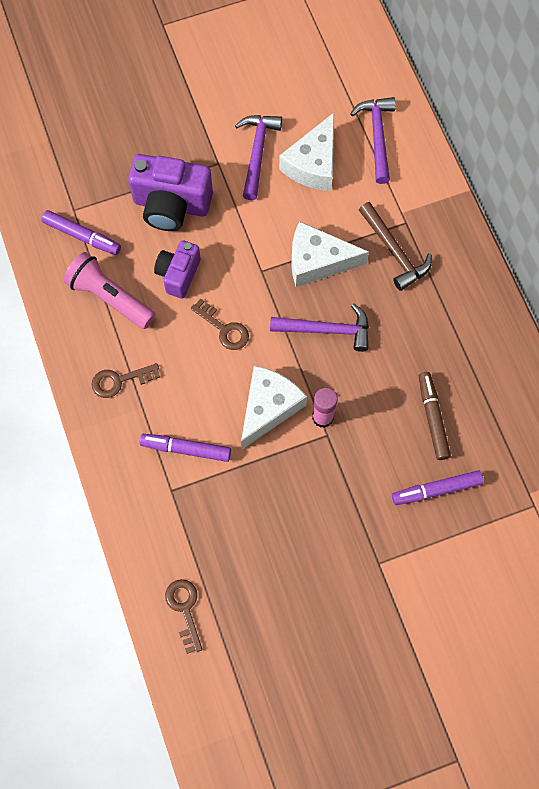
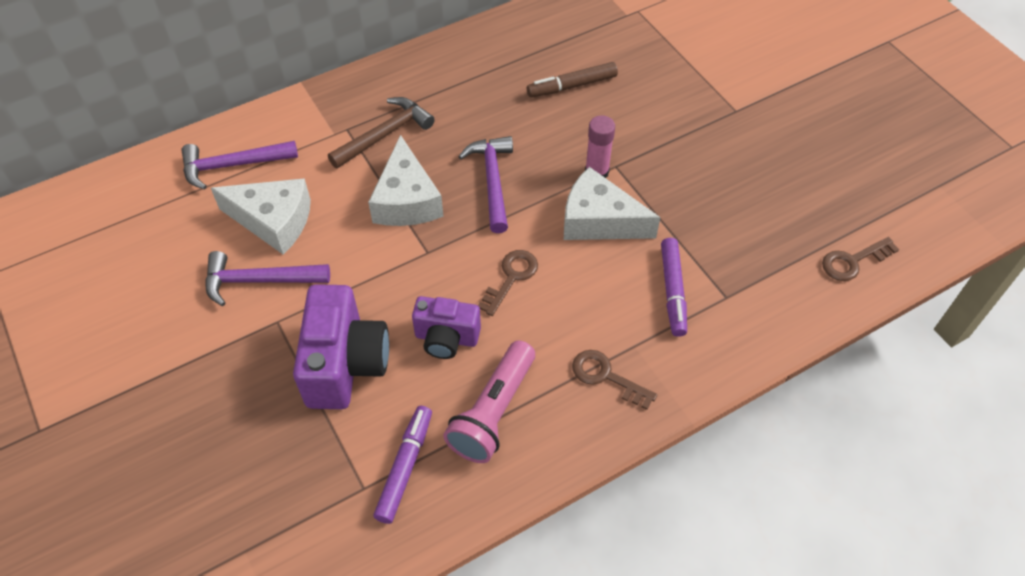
camera: 100 degrees left, 15 degrees down
brown key [92,363,160,398] -> brown key turned 150 degrees clockwise [572,350,657,410]
purple marker [392,470,484,505] -> none

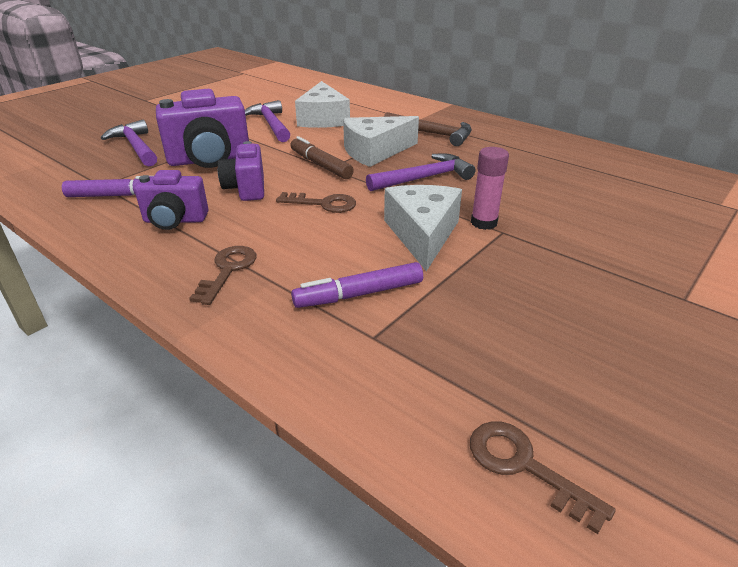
camera: 70 degrees right, 20 degrees down
purple hammer [181,141,298,190] -> purple hammer moved to [101,120,157,167]
pink flashlight [443,340,535,463] -> purple camera [134,170,208,230]
brown marker [527,62,618,98] -> brown marker moved to [290,136,354,179]

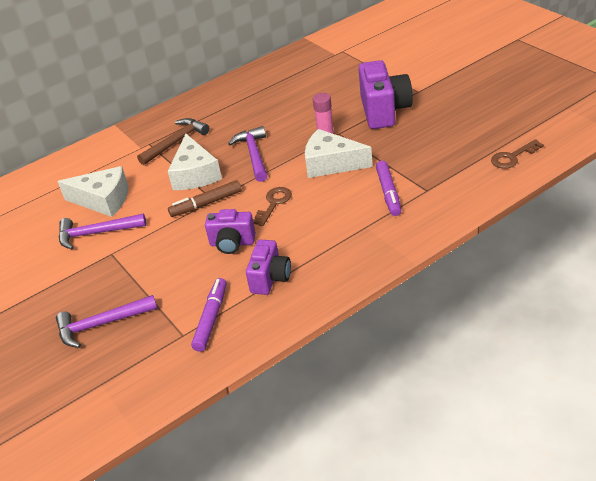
camera: 70 degrees left, 5 degrees up
purple camera [156,89,249,168] -> purple camera moved to [358,60,413,129]
brown key [189,246,256,305] -> none

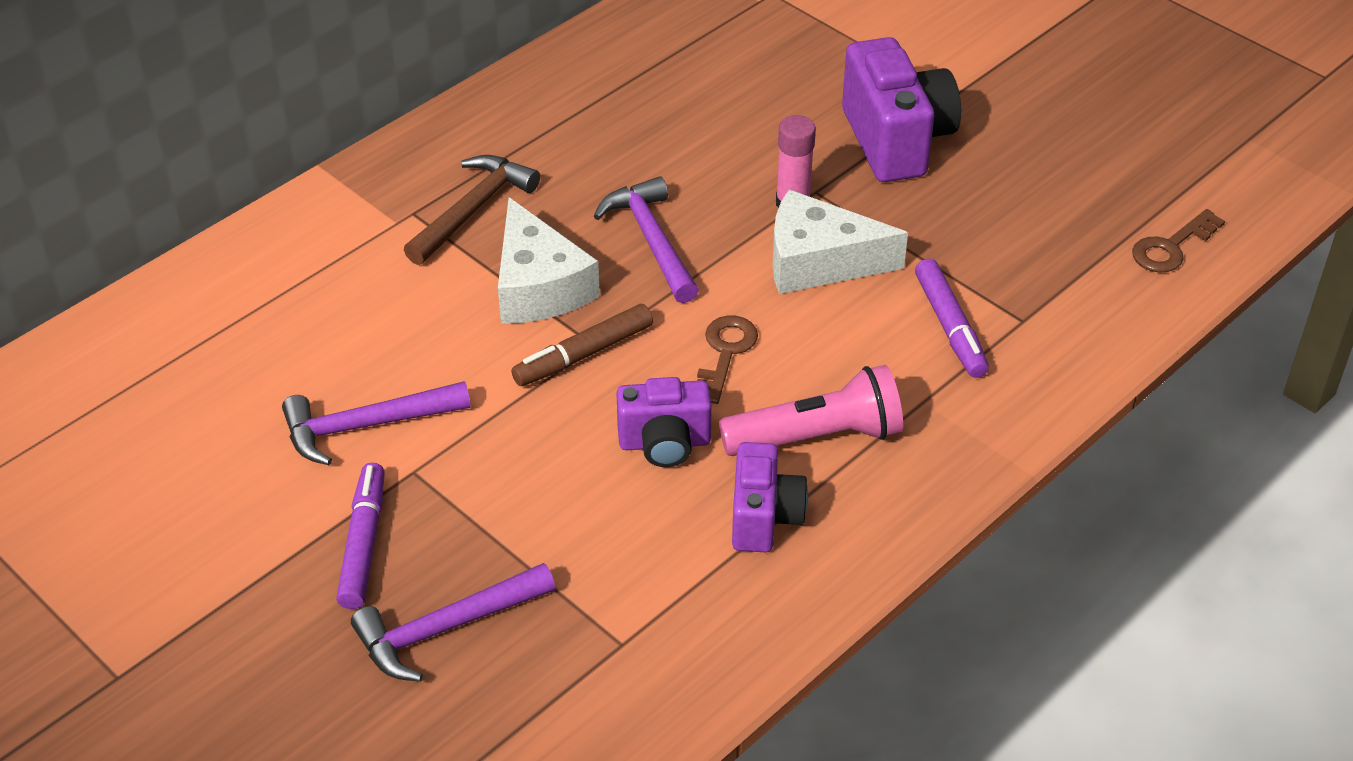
camera: 15 degrees left, 5 degrees up
white cheese [57,166,128,217] -> none
purple marker [191,278,227,352] -> purple marker moved to [336,463,385,609]
none -> pink flashlight [719,365,903,456]

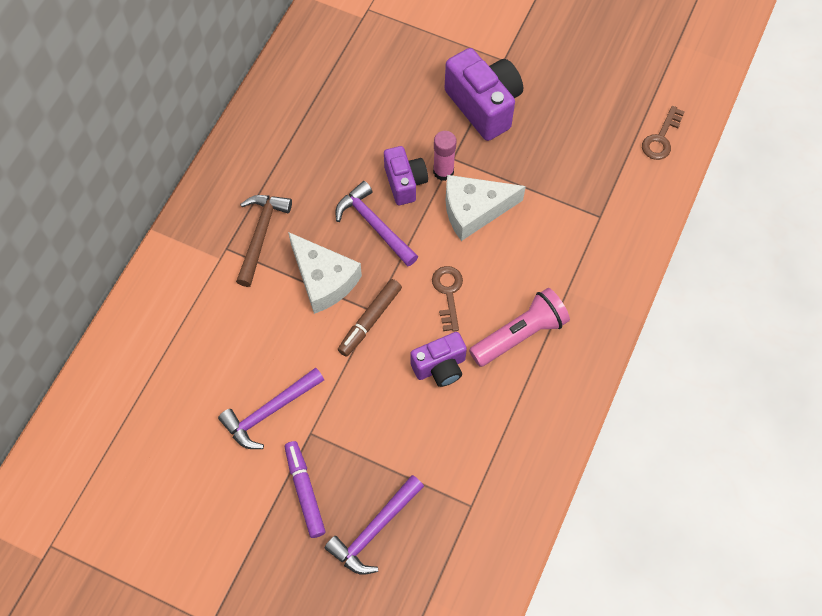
camera: 20 degrees left, 20 degrees up
purple camera [732,442,808,552] -> purple camera moved to [384,146,428,205]
purple marker [915,259,989,378] -> none

